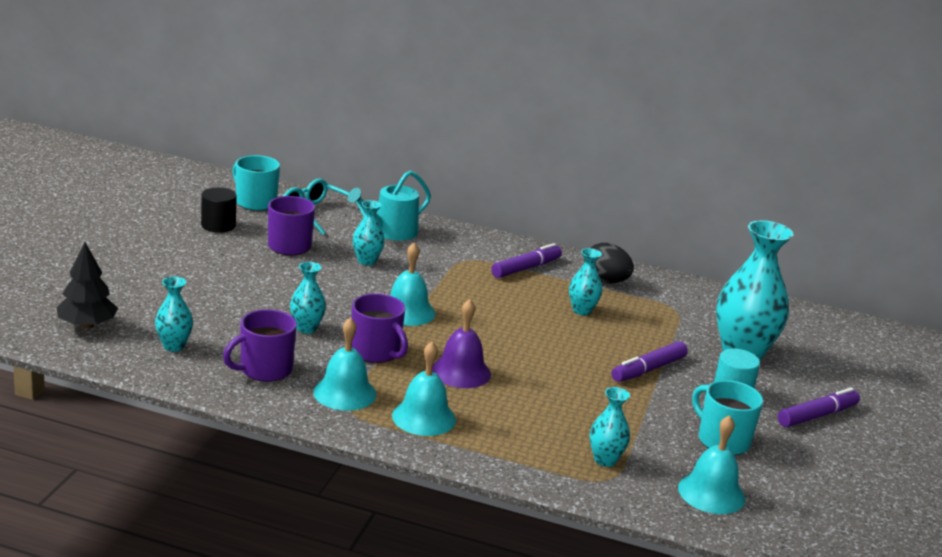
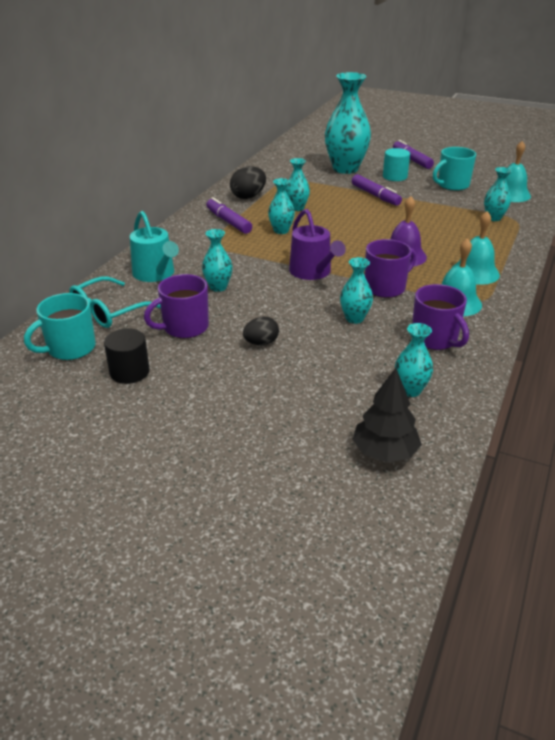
camera: 80 degrees left, 10 degrees up
turquoise bell [390,243,435,326] -> purple watering can [289,209,346,280]
none -> black egg [243,316,279,345]
none -> turquoise vase [268,178,295,234]

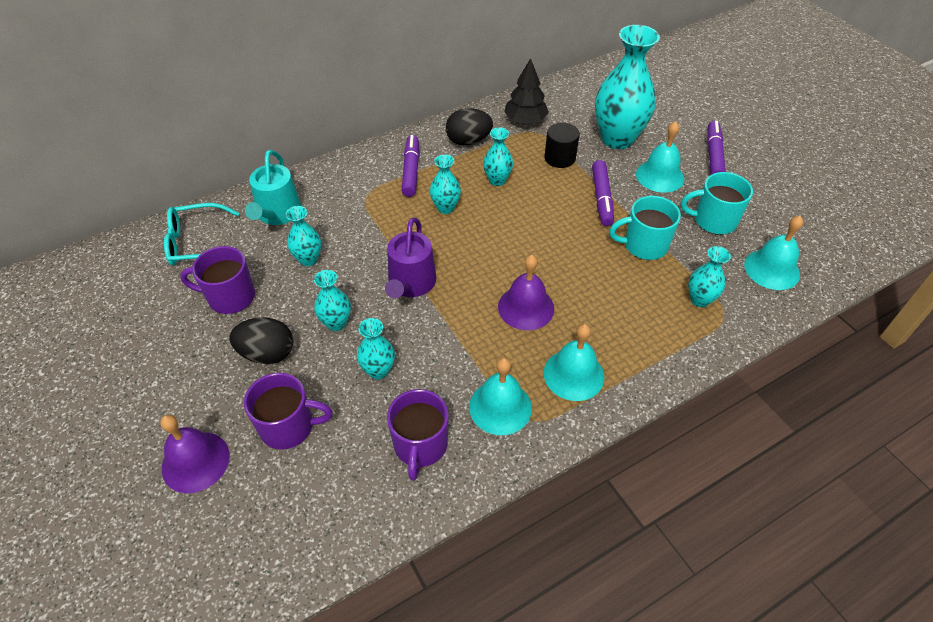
camera: 35 degrees right, 15 degrees up
turquoise mug [24,293,96,360] -> turquoise mug moved to [609,196,681,260]
black cylinder [104,328,150,384] -> black cylinder moved to [544,123,580,168]
black egg [243,316,279,345] -> black egg [229,317,293,364], size x1.51
black tree [352,368,422,463] -> black tree moved to [504,58,549,124]
purple mug [365,239,416,298] -> purple mug moved to [244,373,333,450]
turquoise cylinder [383,148,410,181] -> turquoise bell [636,121,684,193]
turquoise vase [395,323,433,397] -> turquoise vase moved to [314,270,351,331]
none -> purple bell [160,415,230,493]

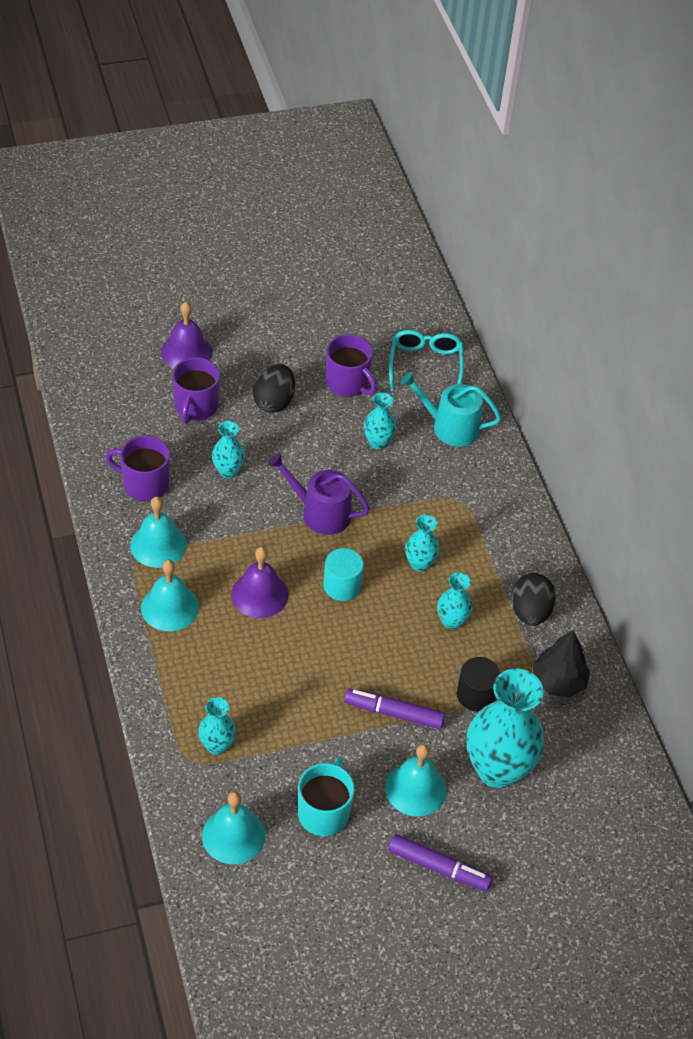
camera: 100 degrees right, 0 degrees up
purple mug [180,246,255,314] -> purple mug turned 120 degrees clockwise [326,334,377,397]
turquoise vase [314,270,351,331] -> none
purple marker [402,135,419,197] -> none
turquoise mug [609,196,681,260] -> none
none -> turquoise cylinder [323,548,364,601]

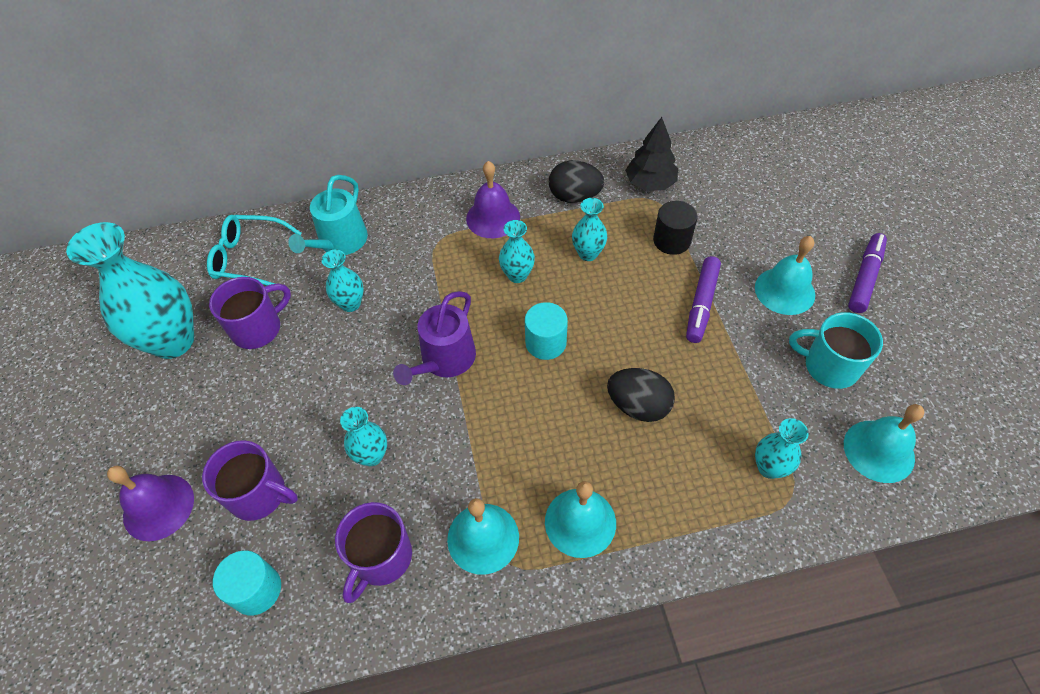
camera: 80 degrees left, 5 degrees up
purple bell [231,547,288,618] -> purple bell moved to [466,161,520,238]
black egg [253,364,295,413] -> black egg moved to [607,368,675,422]
turquoise vase [466,668,544,788] -> turquoise vase moved to [66,222,194,359]
none -> turquoise cylinder [213,551,281,615]

